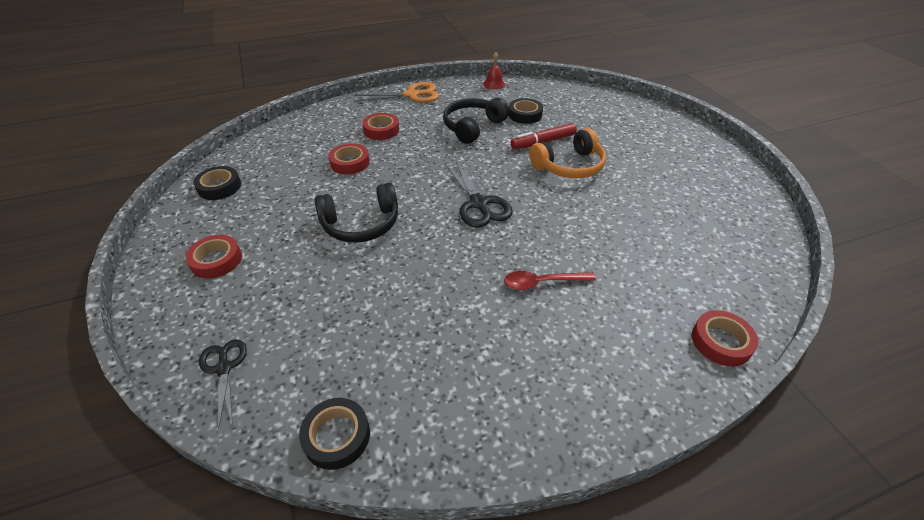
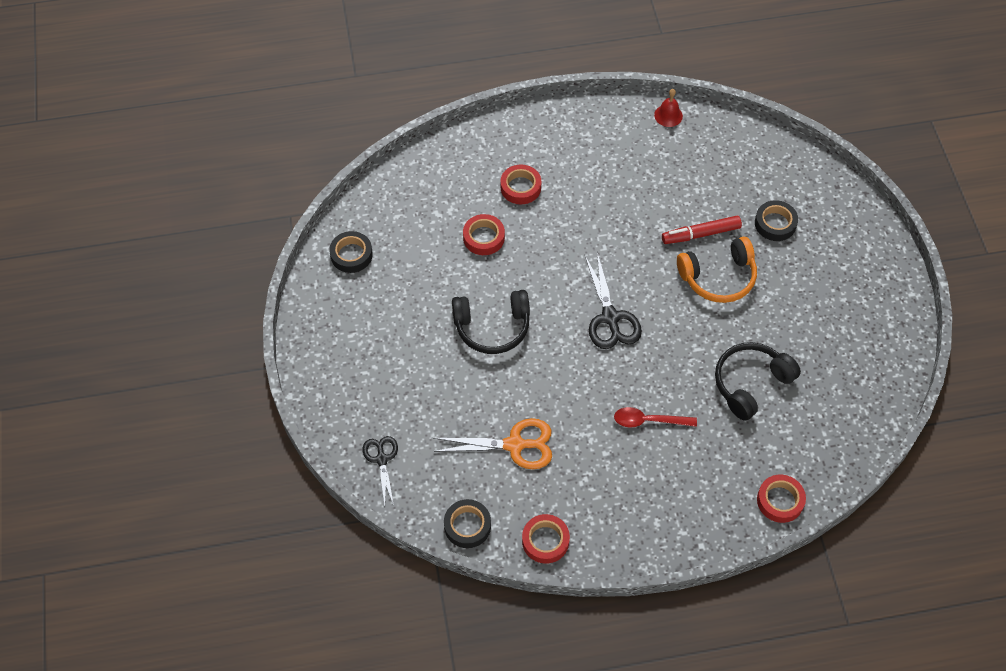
camera: 10 degrees right, 15 degrees up
red tape [185,235,242,279] -> red tape moved to [522,514,570,564]
orange scissors [353,82,439,103] -> orange scissors moved to [433,418,552,469]
black headphones [443,98,510,144] -> black headphones moved to [715,342,801,421]
black tape [509,98,543,124] -> black tape moved to [755,200,798,241]

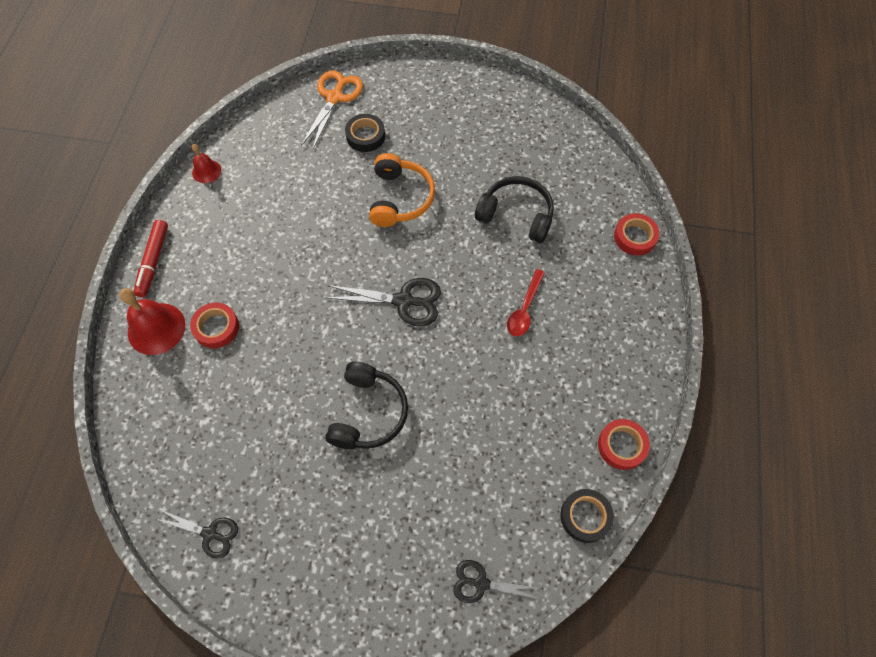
camera: 70 degrees left, 5 degrees up
black tape [329,231,373,273] -> black scissors [156,510,238,559]
orange scissors [433,418,552,469] -> orange scissors moved to [301,70,363,150]
red tape [463,214,505,255] -> none
red marker [662,216,742,244] -> red marker moved to [134,220,168,297]
black headphones [715,342,801,421] -> black headphones turned 135 degrees clockwise [475,176,554,243]
none -> red bell [119,288,185,355]

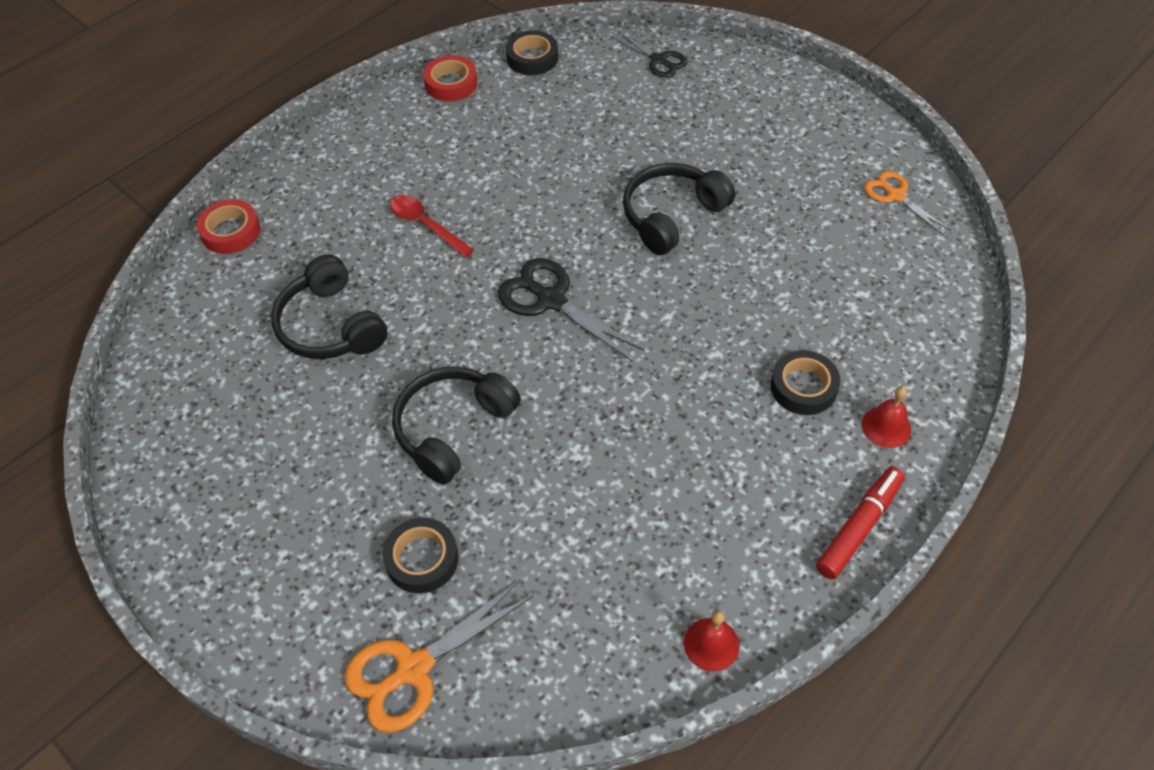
camera: 145 degrees left, 10 degrees down
red bell [119,288,185,355] -> red bell [862,386,911,448], size x0.56
black scissors [156,510,238,559] -> orange scissors [864,171,952,235]
red tape [190,302,239,348] -> black tape [771,350,840,415]
orange headphones [369,153,435,227] -> black headphones [392,367,521,485]
red spoon [507,269,545,337] -> red spoon turned 105 degrees counterclockwise [390,195,474,258]

